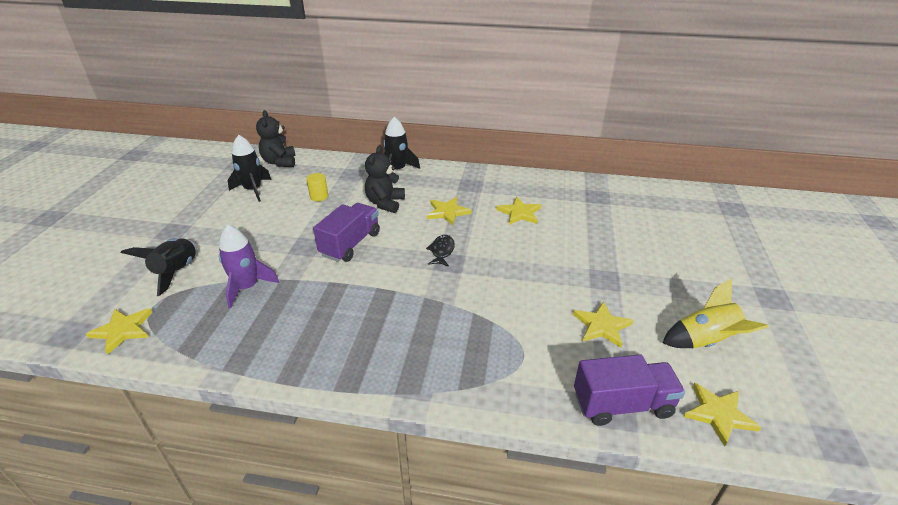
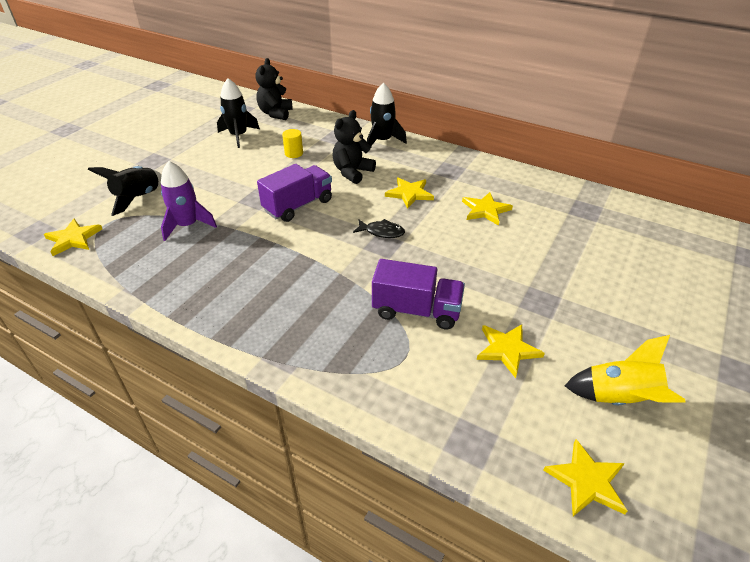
camera: 20 degrees right, 5 degrees up
black fish [426,235,455,267] -> black fish turned 75 degrees clockwise [353,219,405,238]
purple truck [574,355,685,426] -> purple truck moved to [372,259,465,330]

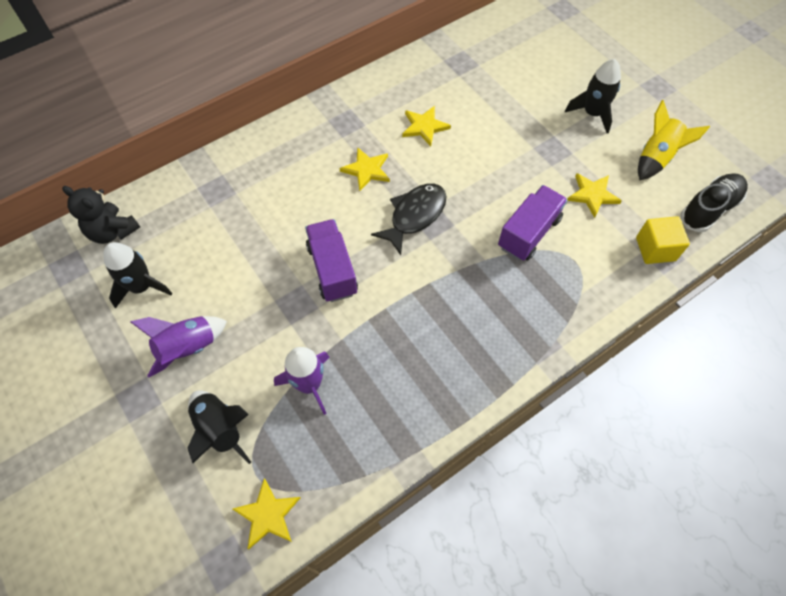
camera: 65 degrees left, 20 degrees up
yellow cylinder [282,129,303,158] -> none
black teddy bear [332,110,376,184] -> none
black fish [353,219,405,238] -> black fish [371,183,447,255], size x1.72
black rocket [367,83,407,146] -> black rocket moved to [565,59,621,134]
yellow star [543,439,627,516] -> black shoe [680,173,748,232]
none -> purple rocket [131,316,227,378]
none -> yellow cube [636,216,690,264]

